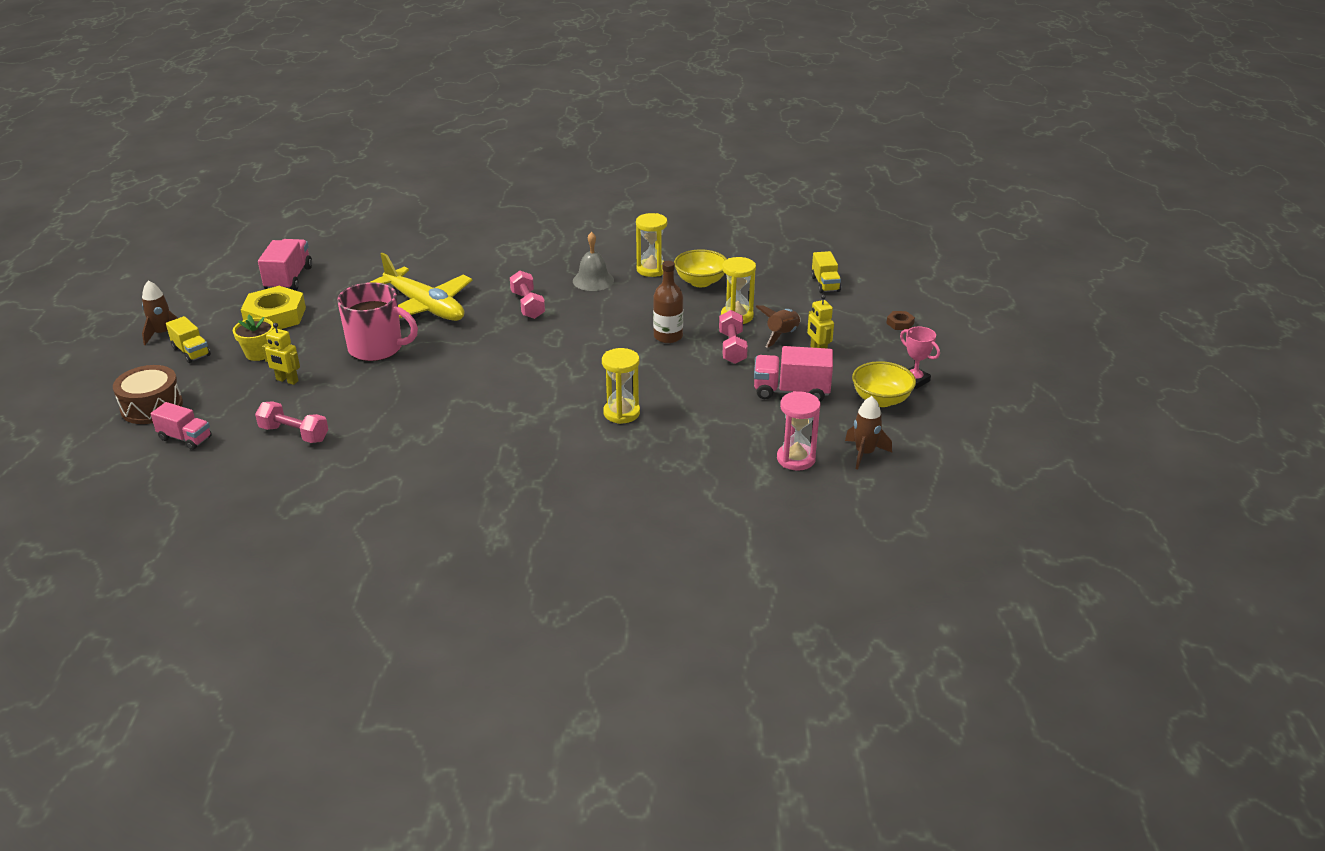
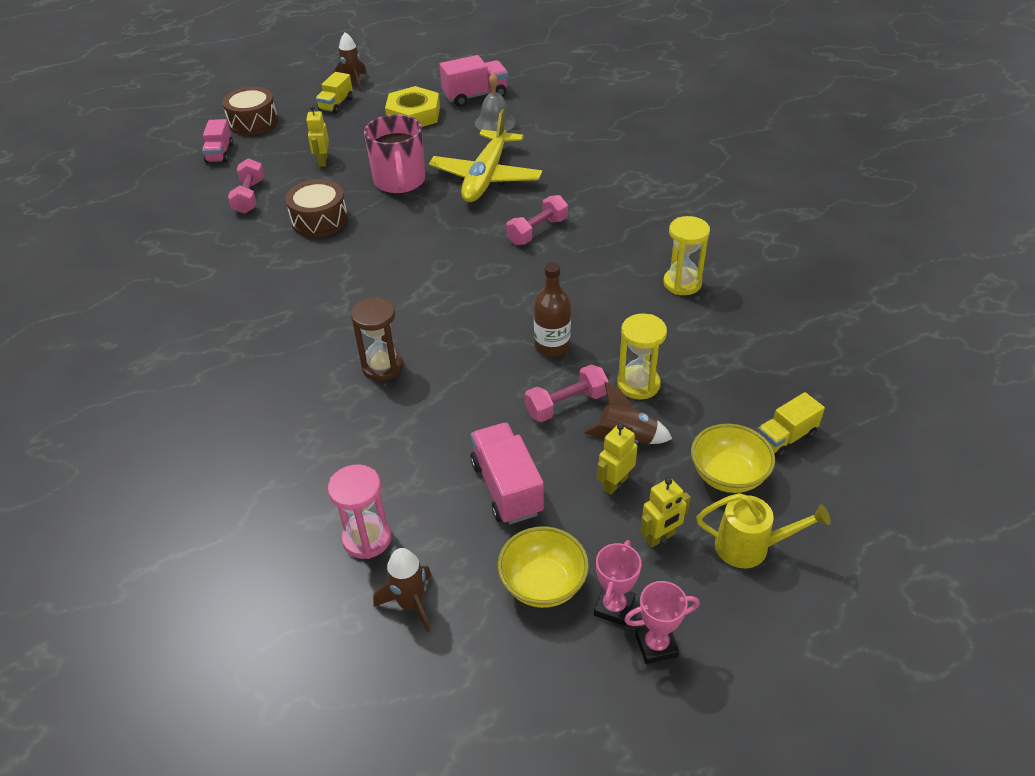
camera: 65 degrees right, 10 degrees up
yellow flower pot [233,315,274,361] -> none
grey bell [573,232,614,291] -> grey bell moved to [475,73,516,131]
yellow hourglass [602,348,640,424] -> brown hourglass [351,297,403,381]
yellow bowl [674,250,727,287] -> yellow bowl moved to [691,424,775,493]
brown nut [886,311,915,330] -> yellow watering can [696,493,830,568]
none -> brown drum [285,179,348,237]
none -> pink trophy [624,581,700,664]
none -> yellow robot [640,477,691,548]

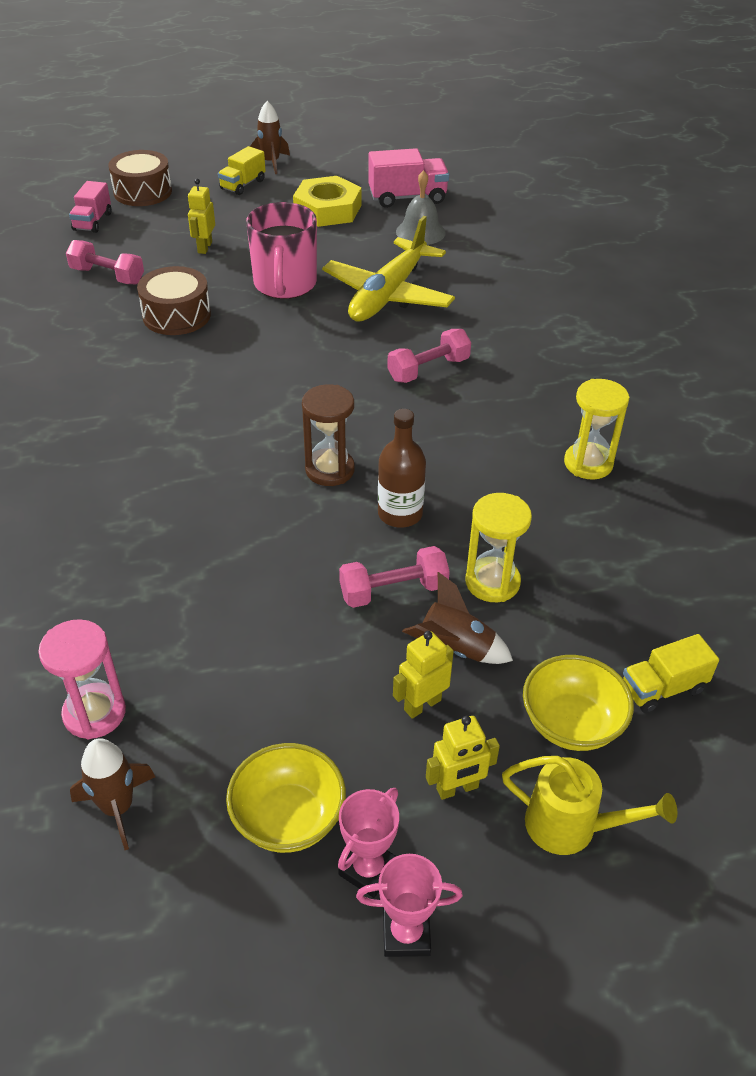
camera: 10 degrees right, 0 degrees up
pink dumbbell [228,158,264,214] -> pink dumbbell turned 75 degrees counterclockwise [66,240,144,284]
brown hourglass [351,297,403,381] -> brown hourglass moved to [302,384,355,486]
pink truck [470,423,544,524] -> none

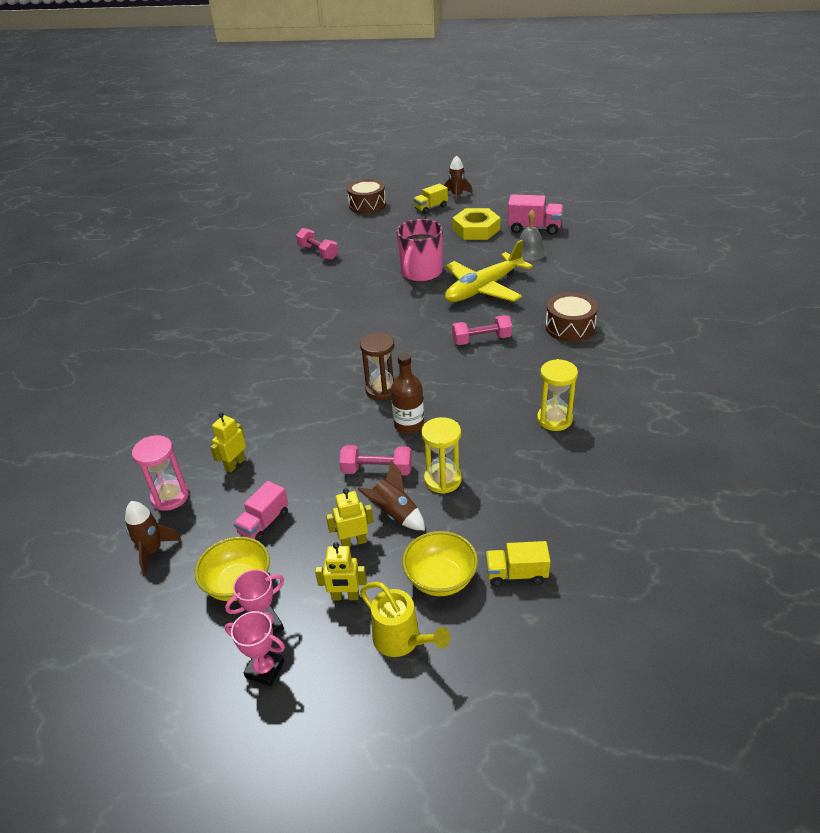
camera: 25 degrees right, 5 degrees down
pink truck [69,181,111,233] -> pink truck moved to [233,481,288,542]
brown drum [137,266,211,335] -> brown drum moved to [545,293,598,342]
yellow robot [188,179,215,254] -> yellow robot moved to [210,412,246,473]

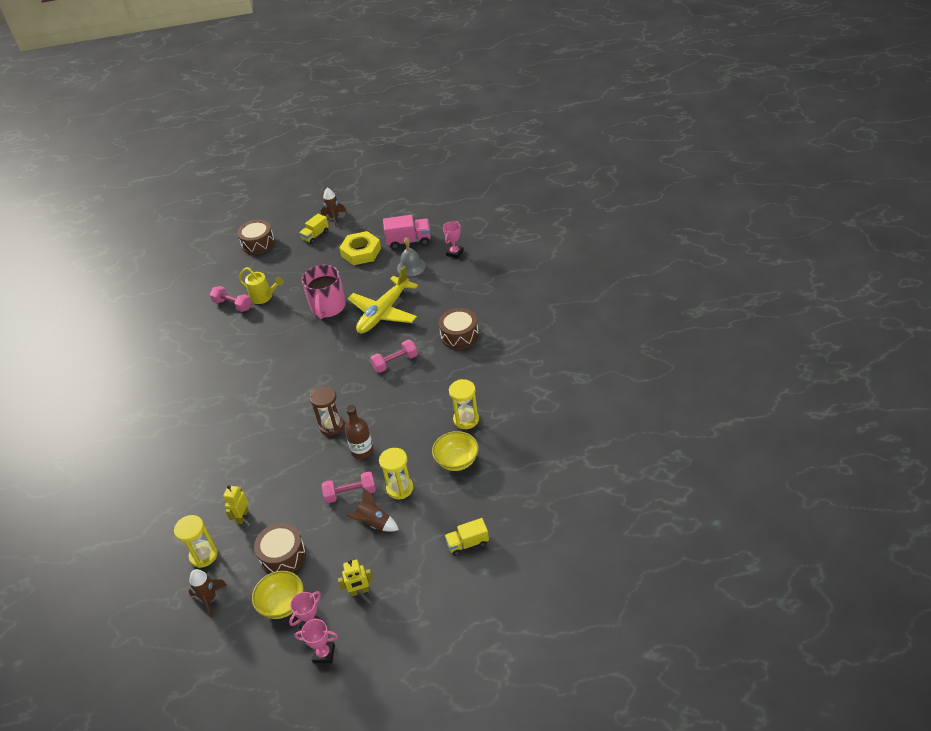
camera: 15 degrees left, 5 degrees up
pink hourglass [132,435,189,511] -> yellow hourglass [174,515,218,568]
pink truck [233,481,288,542] -> brown drum [254,523,306,574]
yellow robot [326,488,374,547] -> none
yellow watering can [360,582,450,657] -> yellow watering can moved to [238,267,284,304]
yellow bowl [402,531,478,596] -> yellow bowl moved to [432,431,479,471]
none -> pink trophy [443,221,464,258]

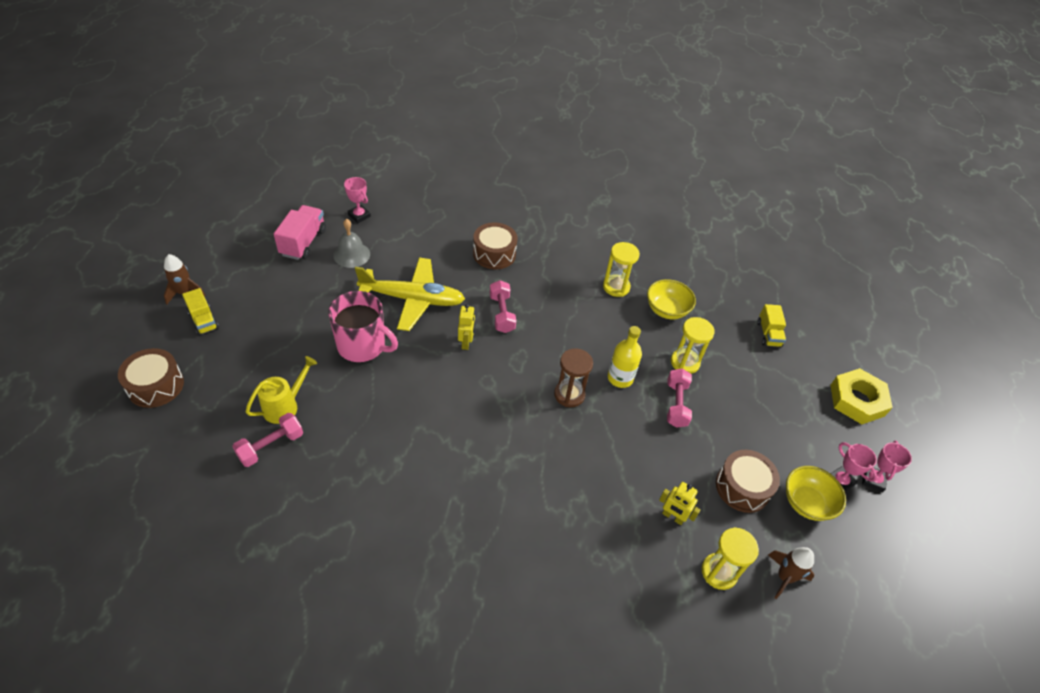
camera: 80 degrees left, 5 degrees up
yellow robot [338,559,373,596] -> yellow robot moved to [458,304,475,350]
yellow nut [339,231,381,265] -> yellow nut moved to [830,368,893,424]
brown bottle [345,405,374,459] -> yellow bottle [608,326,642,388]
brown rocket [346,488,399,532] -> none
yellow plane [348,266,418,333] -> yellow plane turned 45 degrees counterclockwise [355,258,465,331]

